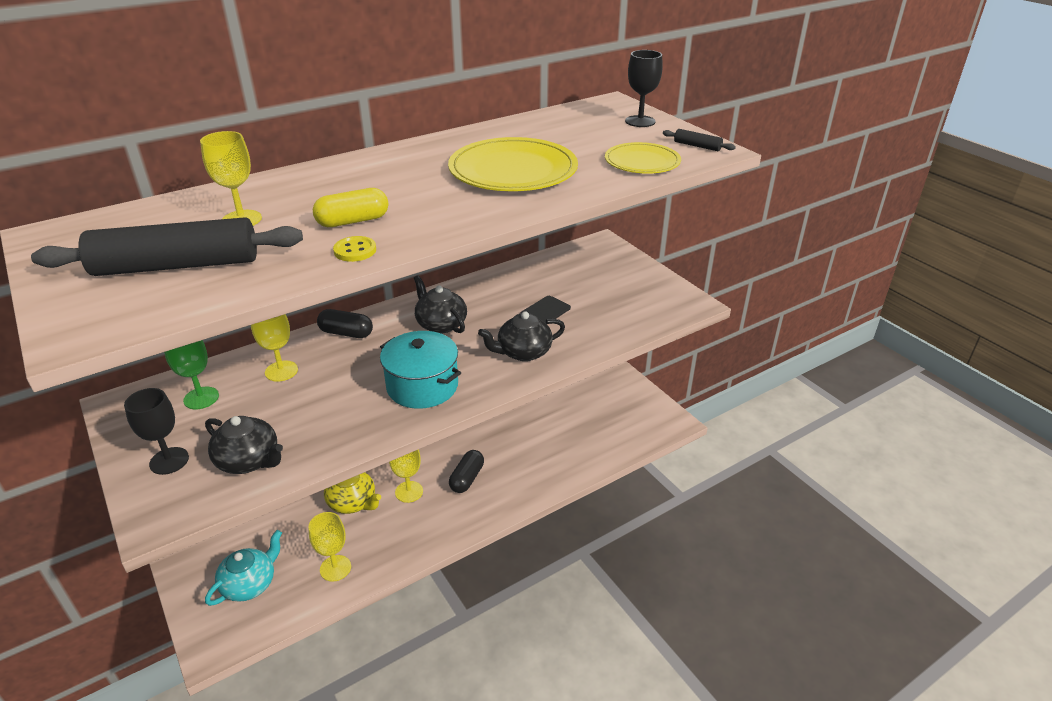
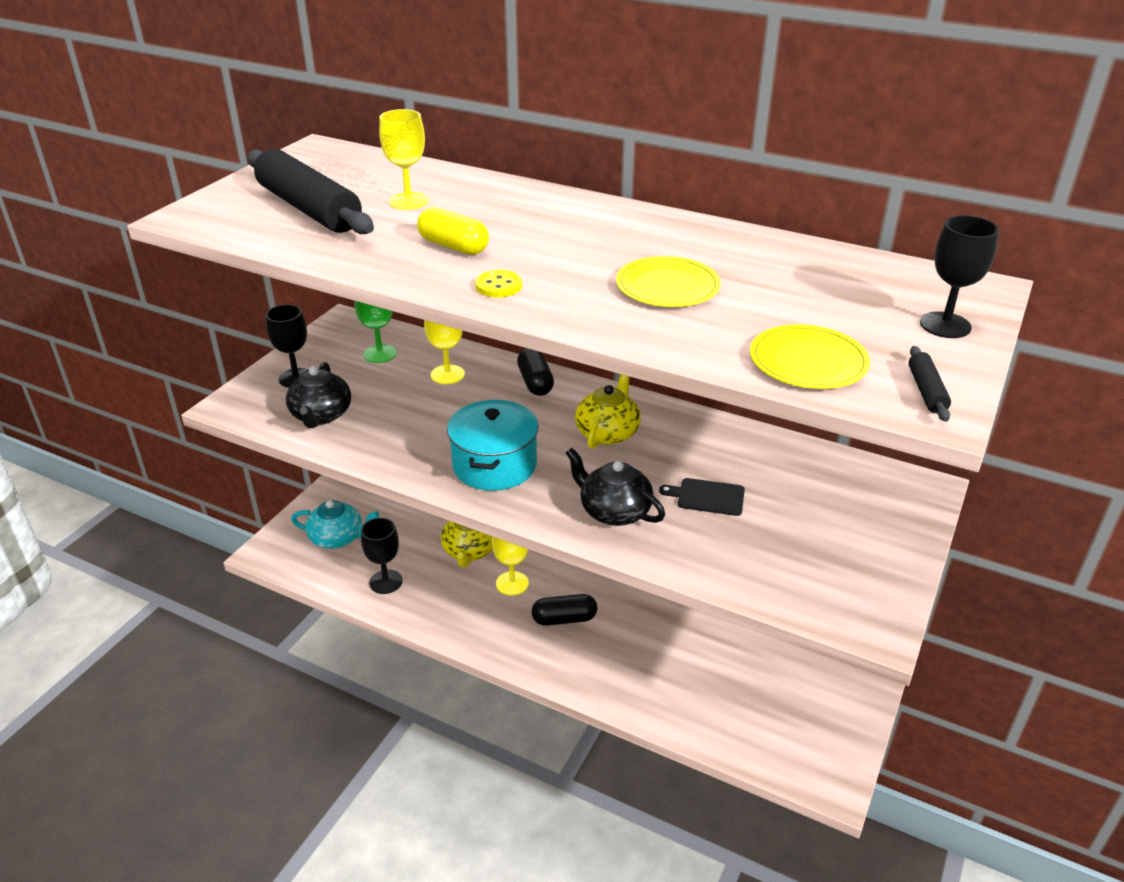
camera: 60 degrees right, 0 degrees up
yellow goblet [308,512,351,582] -> black goblet [361,518,403,594]
yellow button [333,236,376,262] -> yellow button moved to [475,270,522,298]
black teapot [414,275,467,333] -> yellow teapot [575,374,641,449]
yellow plate [448,137,578,191] -> yellow plate [616,256,721,307], size x0.60

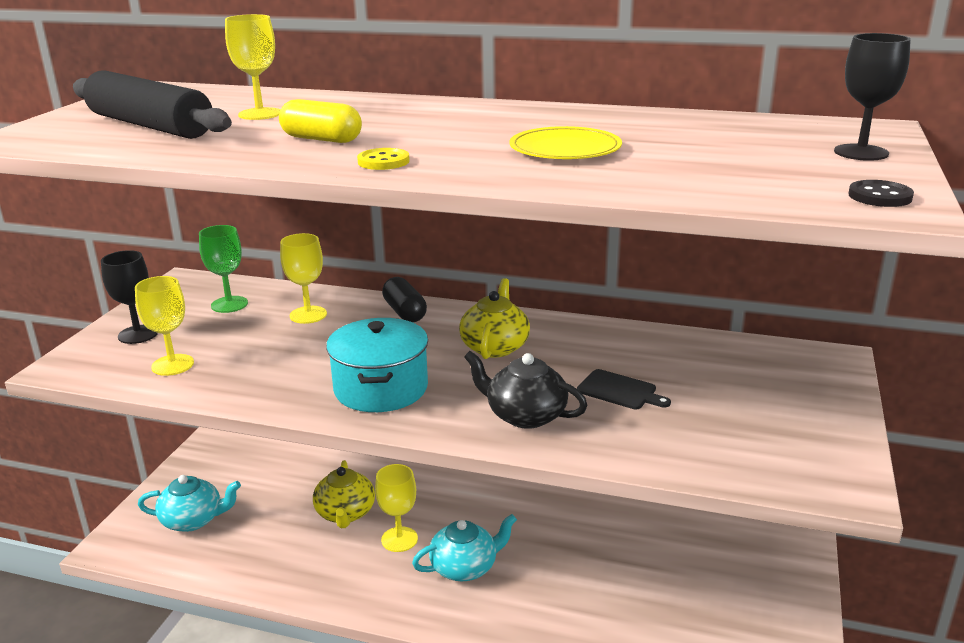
camera: 10 degrees left, 10 degrees down
black teapot [286,362,351,428] -> yellow goblet [135,276,194,376]
black goblet [361,518,403,594] -> none
black capsule [532,594,597,626] -> turquoise teapot [412,514,517,581]
black cutting board [659,478,745,516] -> black cutting board turned 150 degrees counterclockwise [577,369,671,409]
yellow plate [750,325,870,389] -> none
black rolling pin [908,346,951,422] -> black button [848,180,914,207]

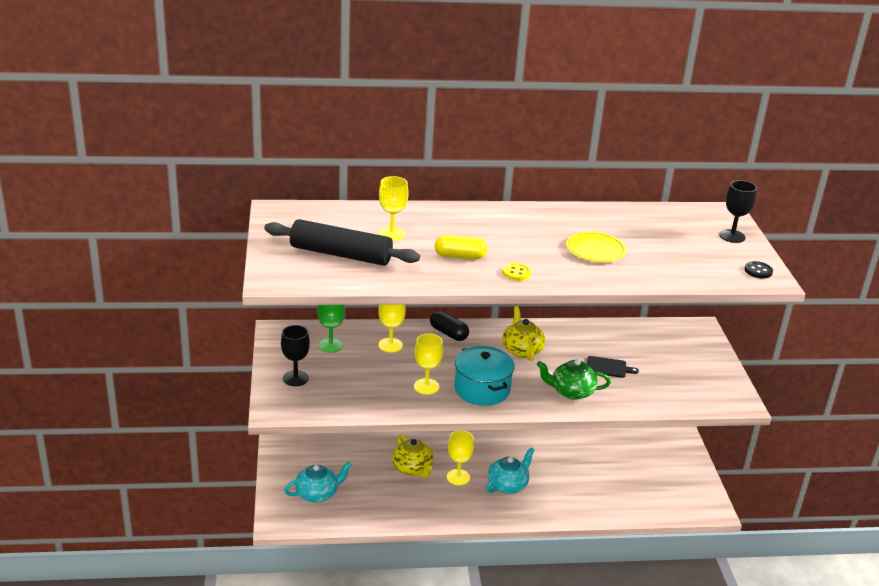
camera: 25 degrees left, 5 degrees up
yellow goblet [135,276,194,376] -> yellow goblet moved to [414,333,443,395]
black teapot [464,351,587,429] -> green teapot [537,359,611,400]

